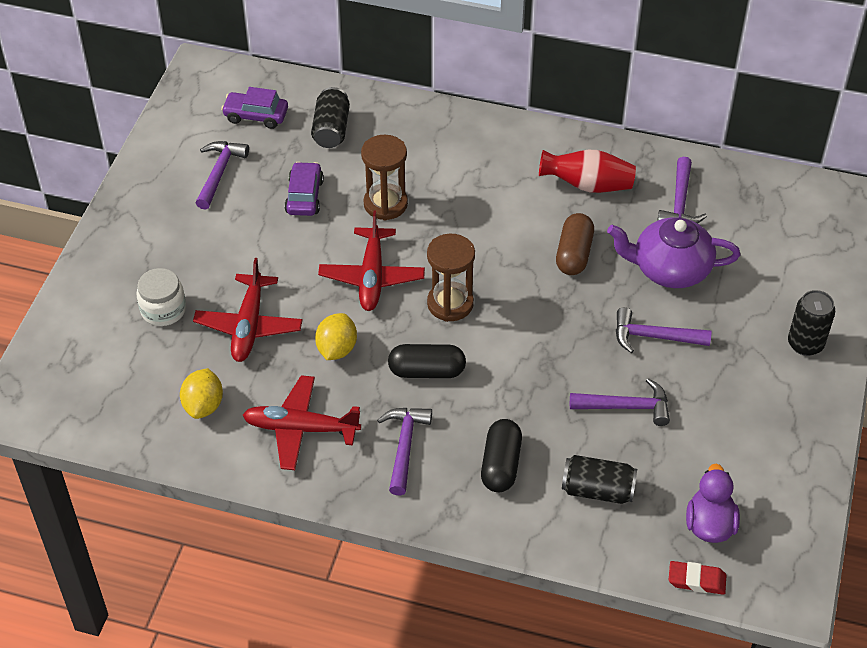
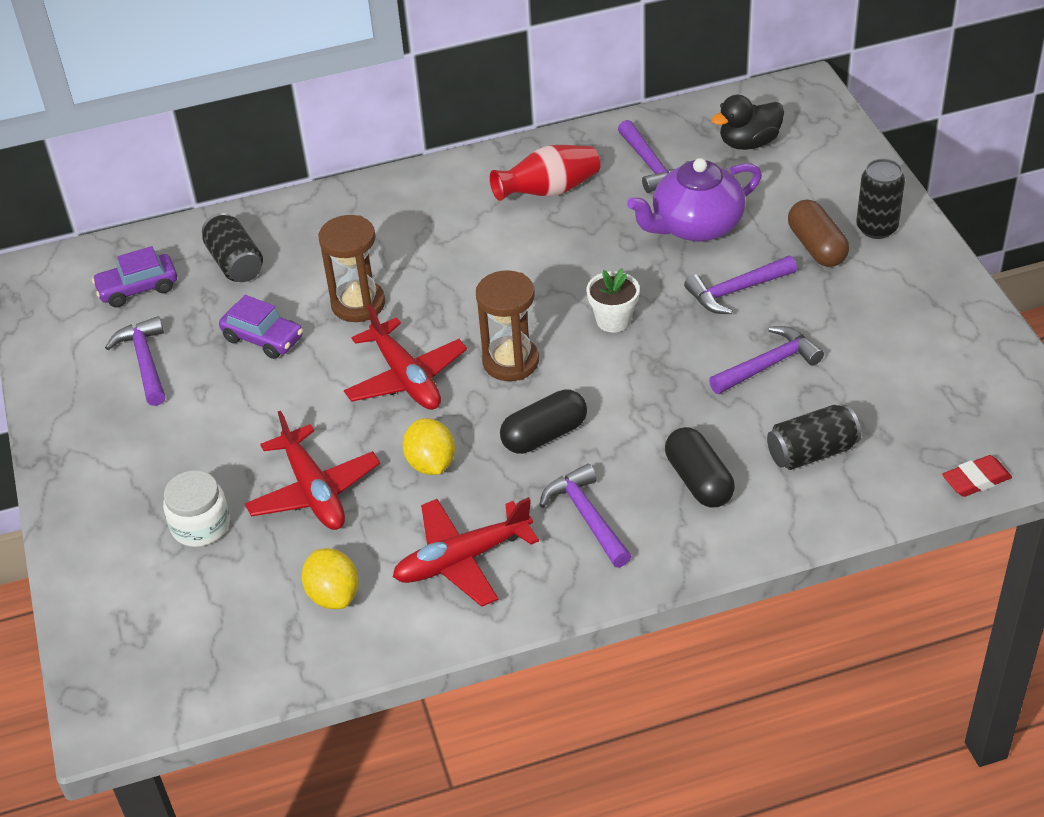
camera: 30 degrees left, 5 degrees down
purple car [284,162,324,216] -> purple car turned 150 degrees clockwise [219,295,303,359]
brown capsule [556,213,594,275] -> brown capsule moved to [788,199,849,267]
purple duck [686,464,740,543] -> none
none -> white flower pot [587,268,640,333]
none -> black duck [711,95,784,150]

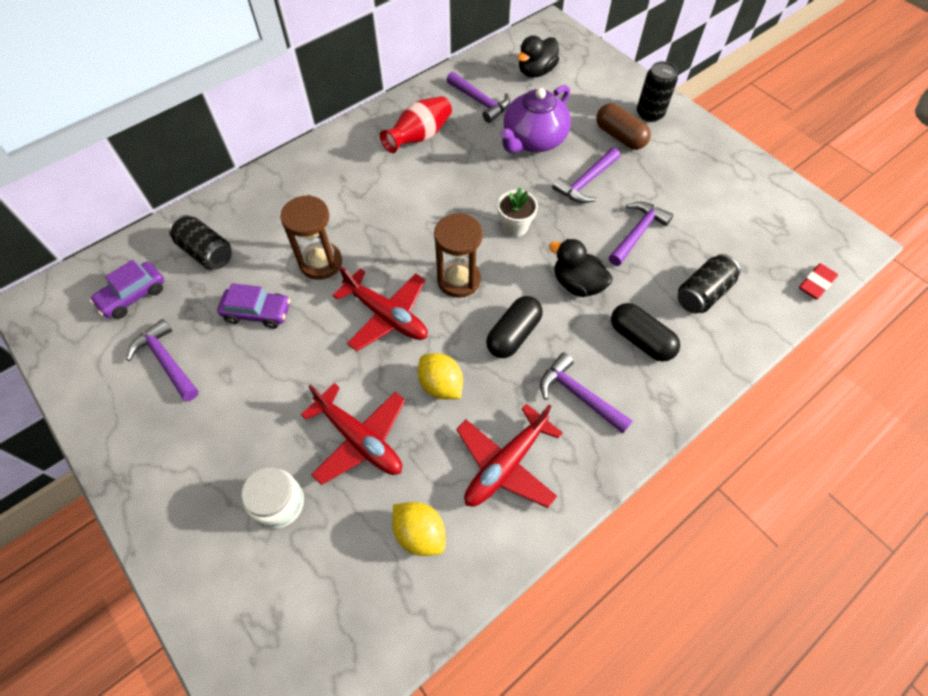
camera: 25 degrees left, 15 degrees up
none -> black duck [549,239,613,297]

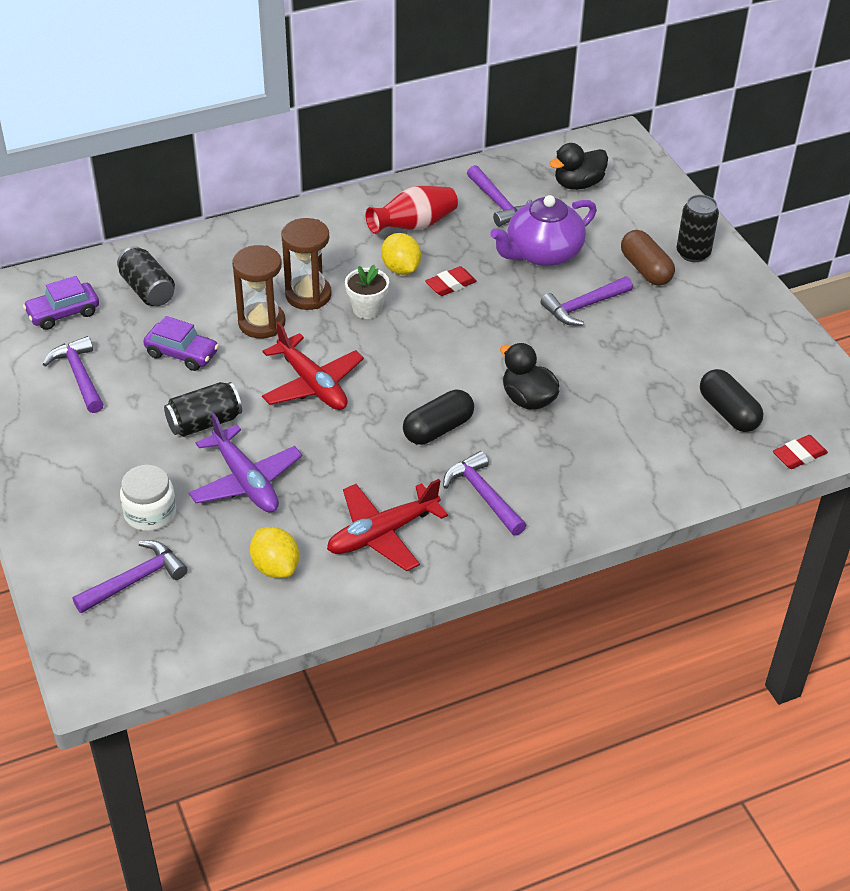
camera: 15 degrees right, 15 degrees down
red plane [301,383,405,485] -> purple plane [189,413,302,512]
yellow lemon [418,353,463,399] -> yellow lemon moved to [381,233,421,275]
brown hourglass [434,213,483,298] -> brown hourglass moved to [281,218,332,310]
white flower pot [497,188,538,237] -> white flower pot moved to [345,265,389,319]
purple hammer [609,202,673,266] -> purple hammer moved to [73,541,188,614]
black capsule [611,303,680,362] -> black capsule moved to [700,369,763,432]
black can [678,254,741,313] -> black can moved to [164,382,242,437]
none -> red eraser [425,266,477,296]

